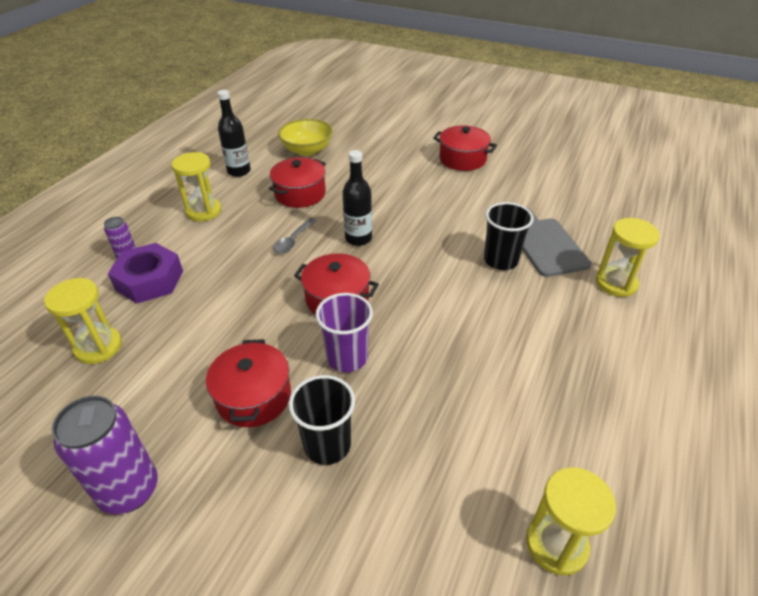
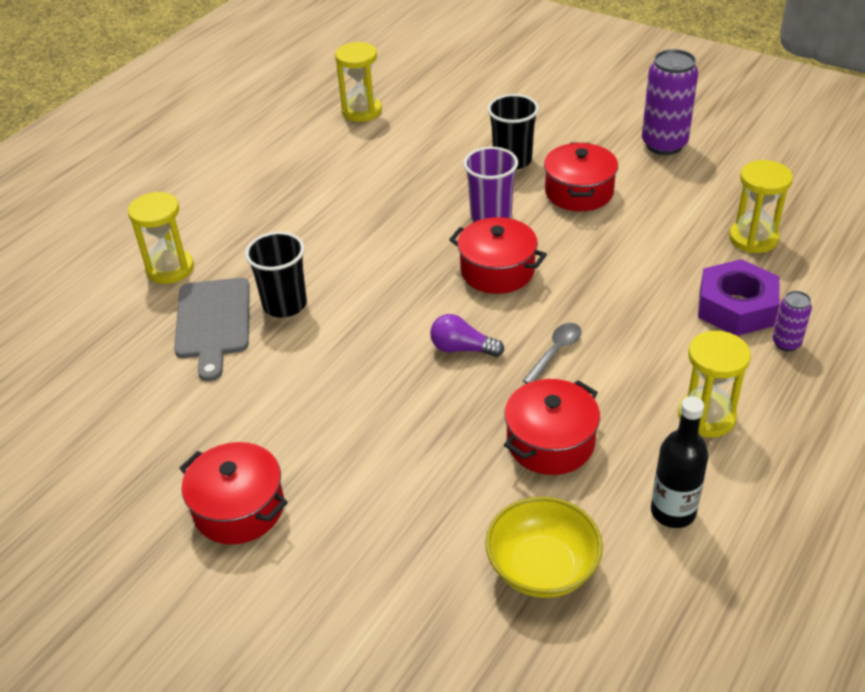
camera: 170 degrees left, 0 degrees up
black bottle [342,150,372,246] -> purple light bulb [430,314,504,357]

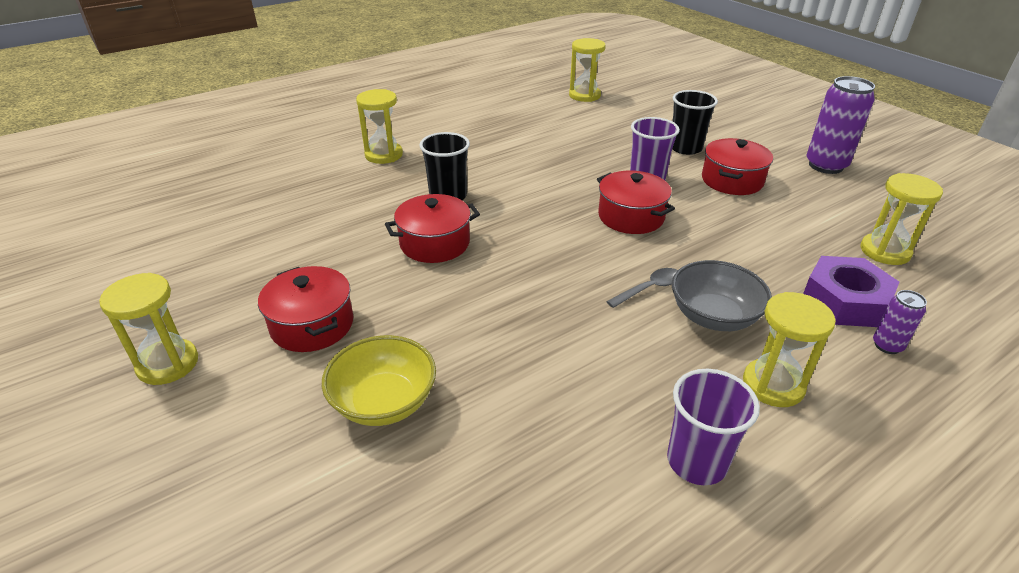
camera: 20 degrees right, 5 degrees down
grey cutting board [174,278,250,381] -> none
purple light bulb [430,314,504,357] -> none
yellow bowl [485,496,603,598] -> yellow bowl moved to [322,335,436,426]
red pot [504,379,600,475] -> red pot moved to [385,194,480,263]
black bottle [651,396,709,528] -> purple cup [667,369,760,485]
none -> yellow hourglass [99,273,198,385]
none -> grey bowl [672,260,772,331]

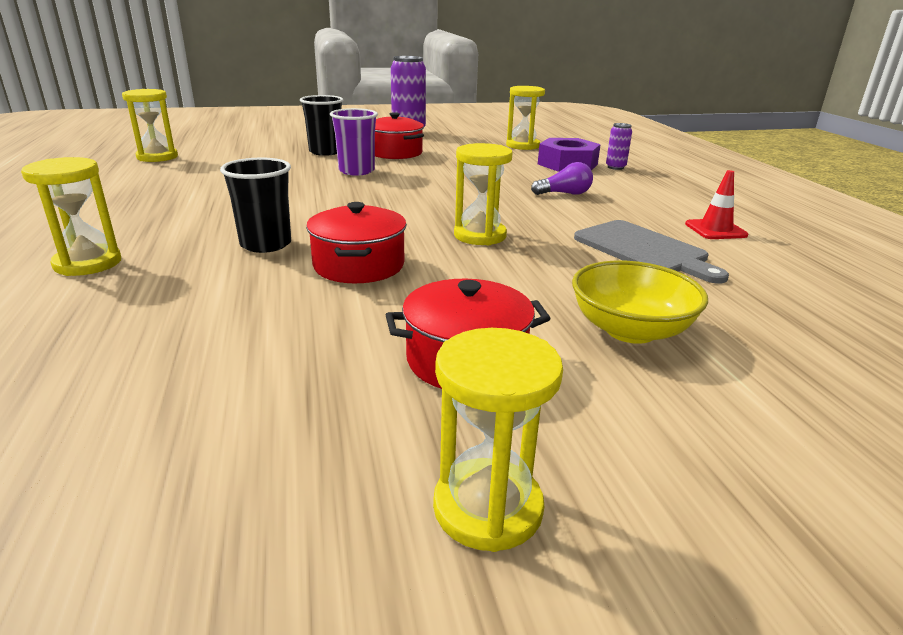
camera: 70 degrees left, 10 degrees down
red pot [597,170,675,234] -> none
grey spoon [606,268,678,308] -> none
purple cup [667,369,760,485] -> red traffic cone [685,170,748,239]
grey bowl [672,260,772,331] -> purple light bulb [531,162,593,195]
yellow hourglass [743,292,836,407] -> yellow hourglass moved to [454,143,512,245]
none -> grey cutting board [574,220,729,284]

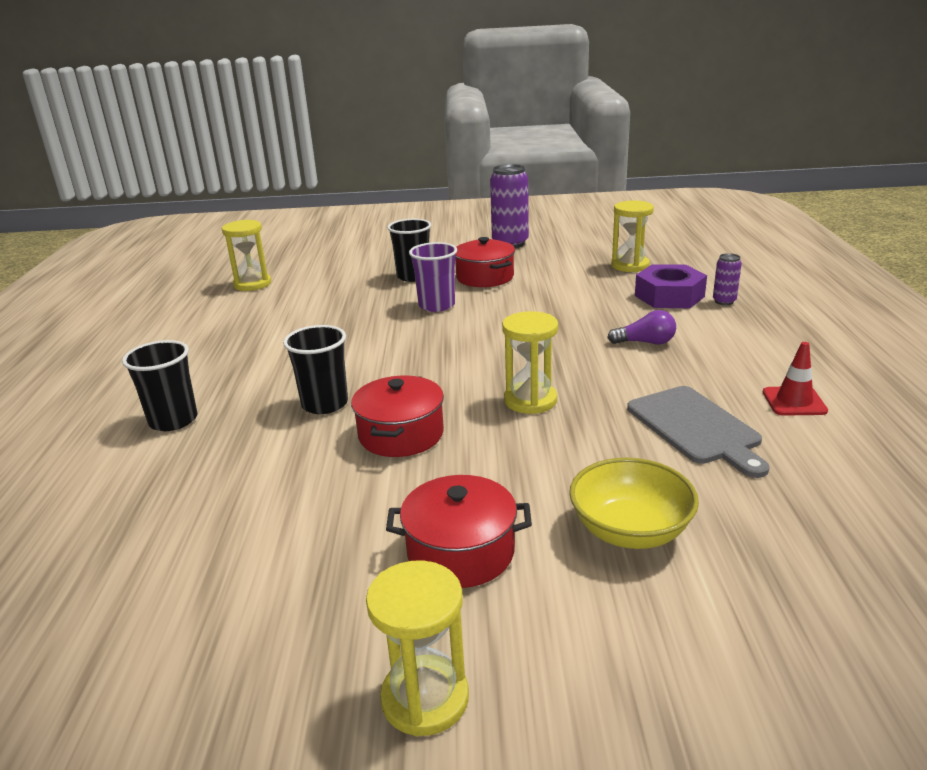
camera: 15 degrees right, 0 degrees up
yellow hourglass [21,157,121,276] -> black cup [122,340,197,431]

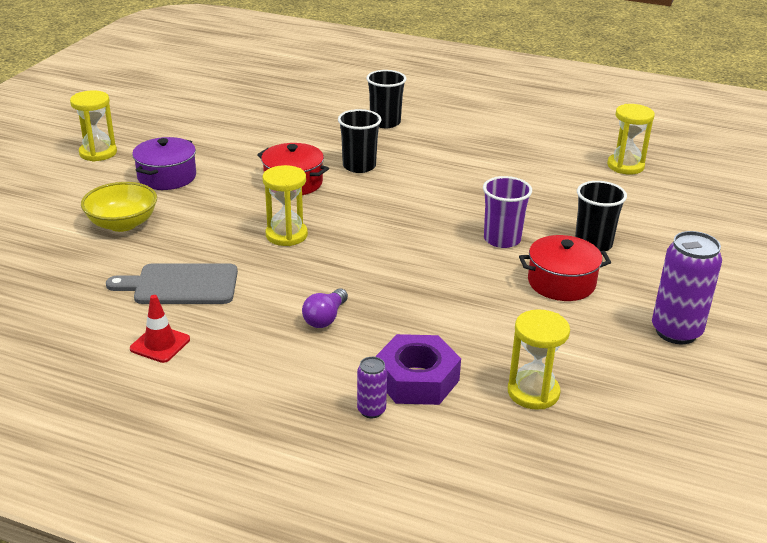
camera: 110 degrees right, 5 degrees up
red pot [386,475,532,588] -> purple pot [132,137,196,190]

